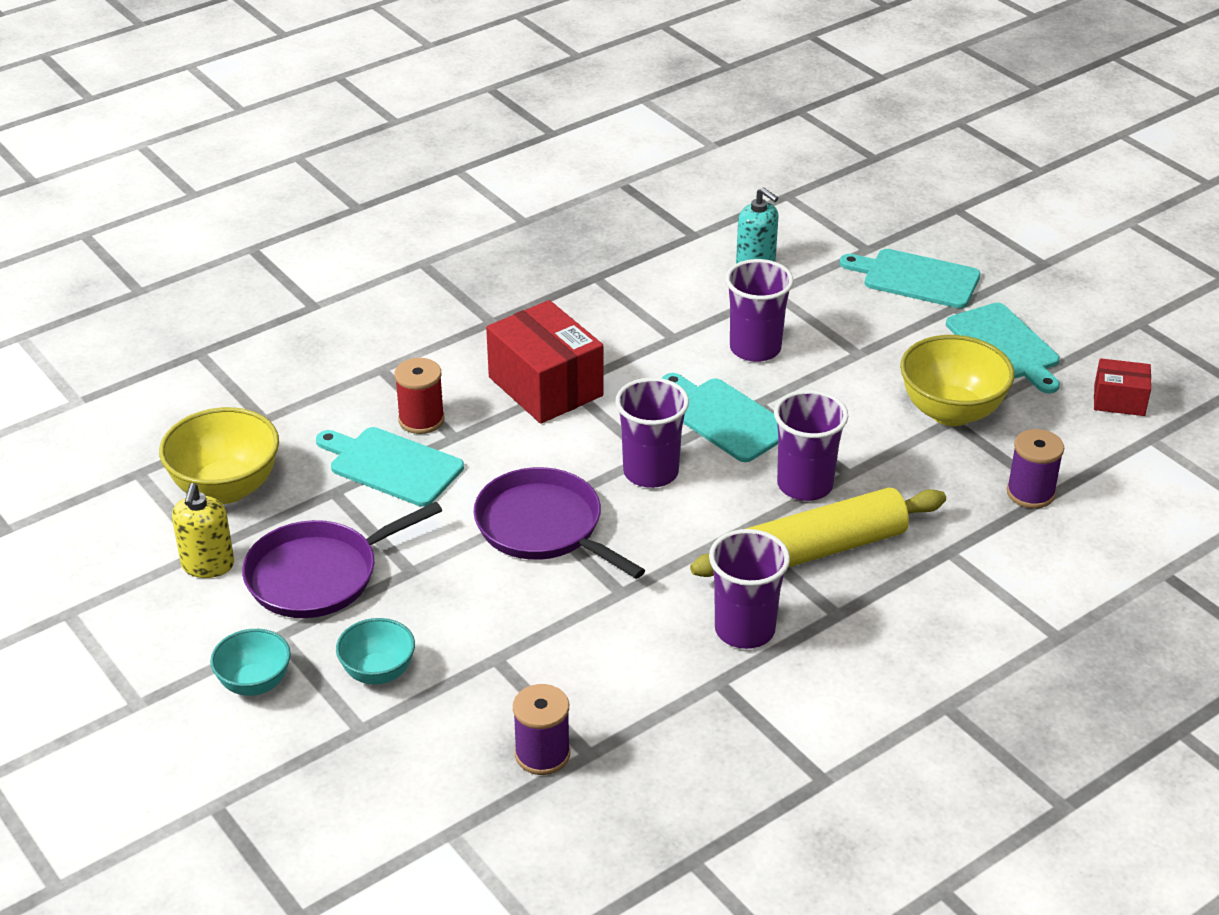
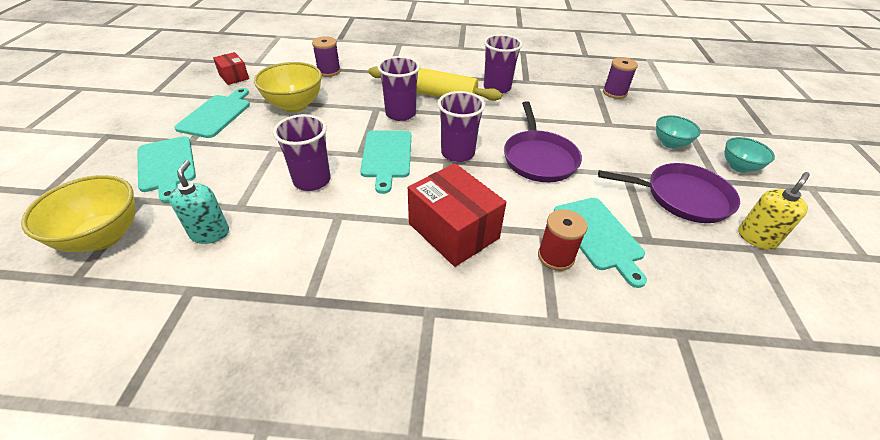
camera: 140 degrees left, 5 degrees up
yellow bowl [159,407,279,504] -> yellow bowl moved to [21,175,136,252]
red box [486,300,604,424] -> red box turned 45 degrees counterclockwise [408,163,506,267]

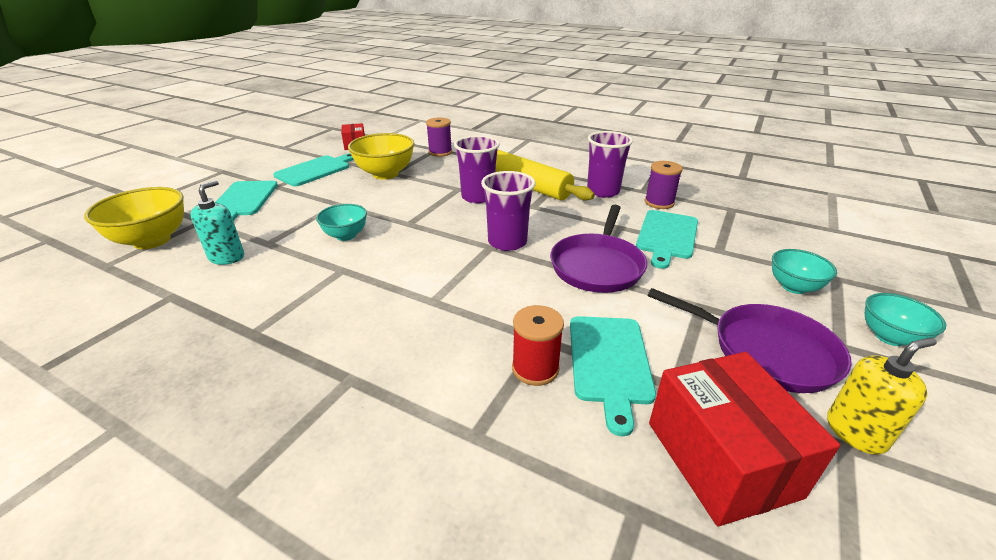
camera: 25 degrees right, 10 degrees down
purple cup [273,114,330,191] -> turquoise bowl [316,204,367,241]
turquoise cutting board [360,130,411,194] -> turquoise cutting board moved to [636,210,698,269]
red box [408,163,506,267] -> red box moved to [649,352,840,526]
purple spool [603,57,638,99] -> purple spool moved to [644,161,683,209]

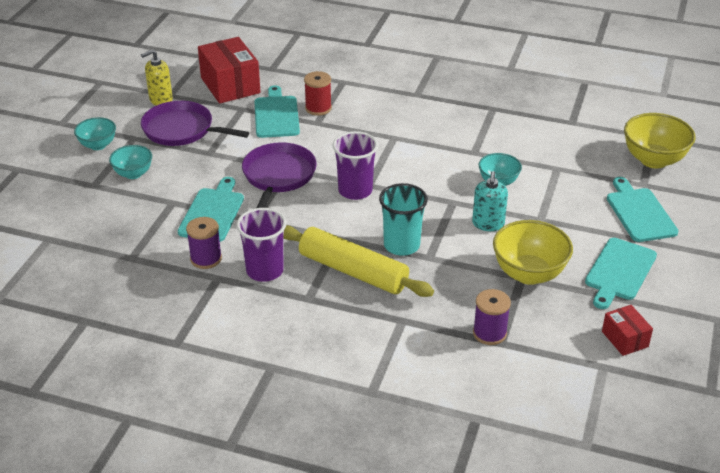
camera: 170 degrees right, 5 degrees up
turquoise soap dispenser [190,180,244,265] -> turquoise soap dispenser moved to [472,171,508,231]
purple cup [454,135,500,204] -> turquoise cup [379,183,428,256]

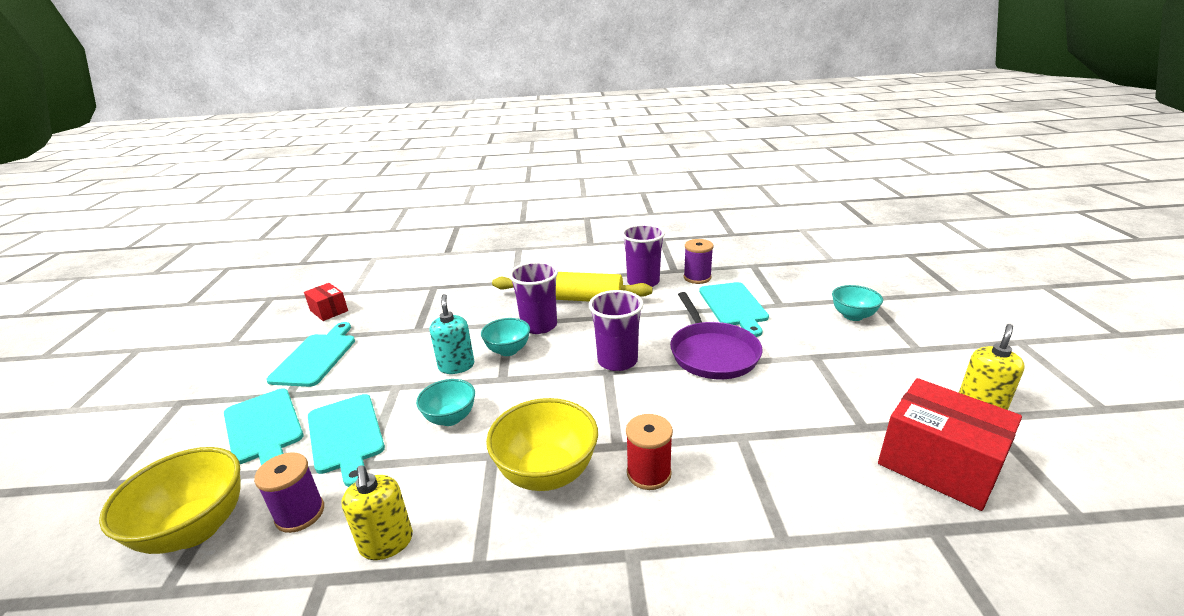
camera: 160 degrees right, 10 degrees down
turquoise bowl [74,117,116,150] -> turquoise bowl moved to [481,318,530,356]
purple pan [141,101,249,146] -> none
turquoise cutting board [254,85,300,138] -> turquoise cutting board moved to [308,394,385,487]
red spool [304,71,332,116] -> red spool moved to [626,414,673,490]
turquoise cup [379,183,428,256] -> purple cup [509,261,558,334]
purple spool [473,289,511,345] -> purple spool moved to [254,452,324,533]
yellow bowl [493,220,573,285] -> yellow bowl moved to [486,398,598,491]
none -> yellow soap dispenser [341,465,413,560]

